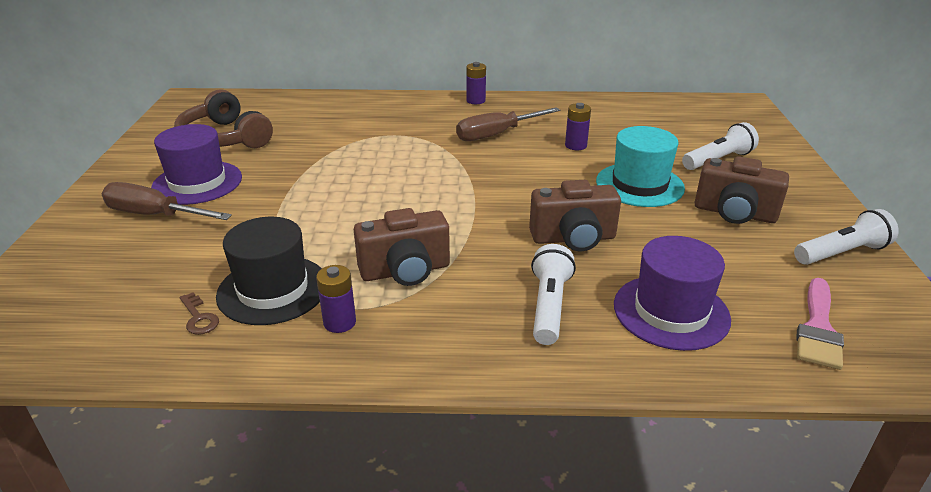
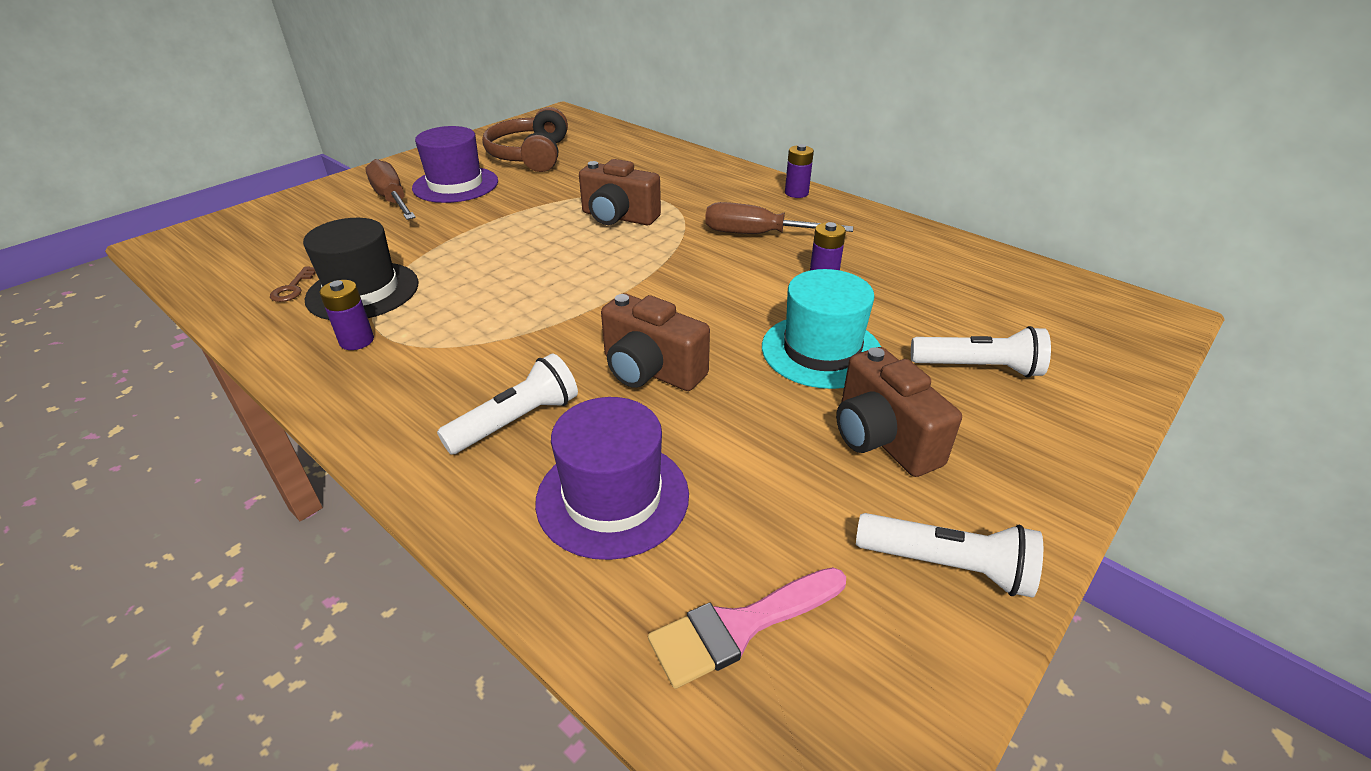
camera: 40 degrees right, 5 degrees up
brown camera [354,208,450,286] -> brown camera moved to [579,159,661,225]

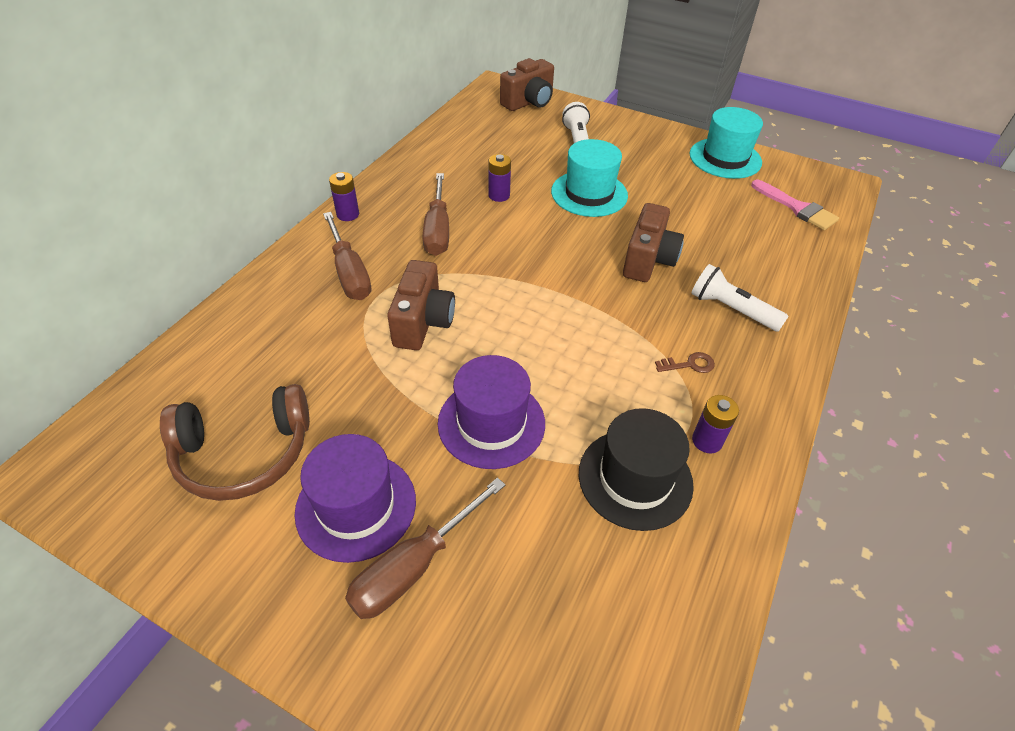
camera: 105 degrees left, 10 degrees up
brown key [270,266,316,302] -> brown key moved to [655,352,715,373]
purple hat [535,397,689,560] -> purple hat moved to [438,355,545,469]
brown camera [836,347,962,477] -> brown camera moved to [500,58,554,111]
white flashlight [856,513,1043,598] -> turquoise hat [689,107,763,179]
none -> brown screwdriver [323,212,371,300]

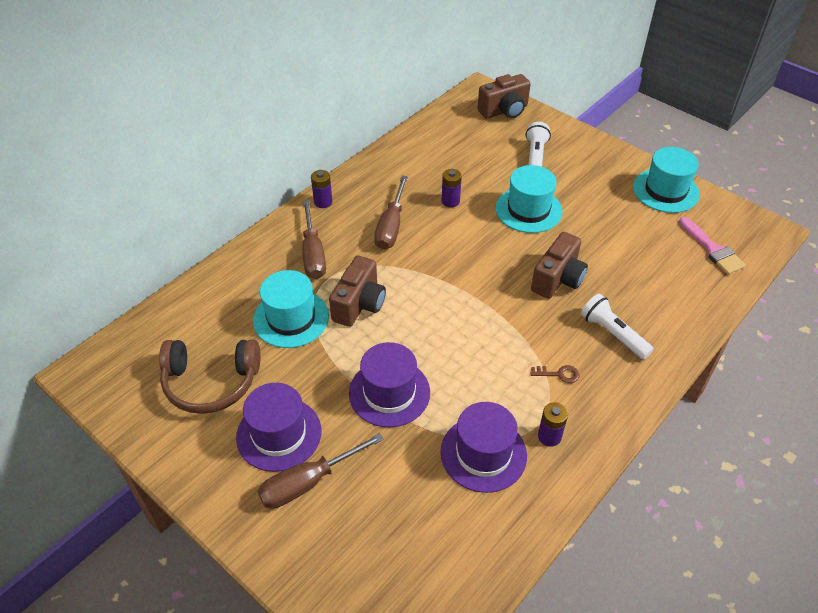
camera: 15 degrees right, 0 degrees up
black hat [579,408,694,531] -> purple hat [440,402,527,493]
none -> turquoise hat [253,270,329,348]

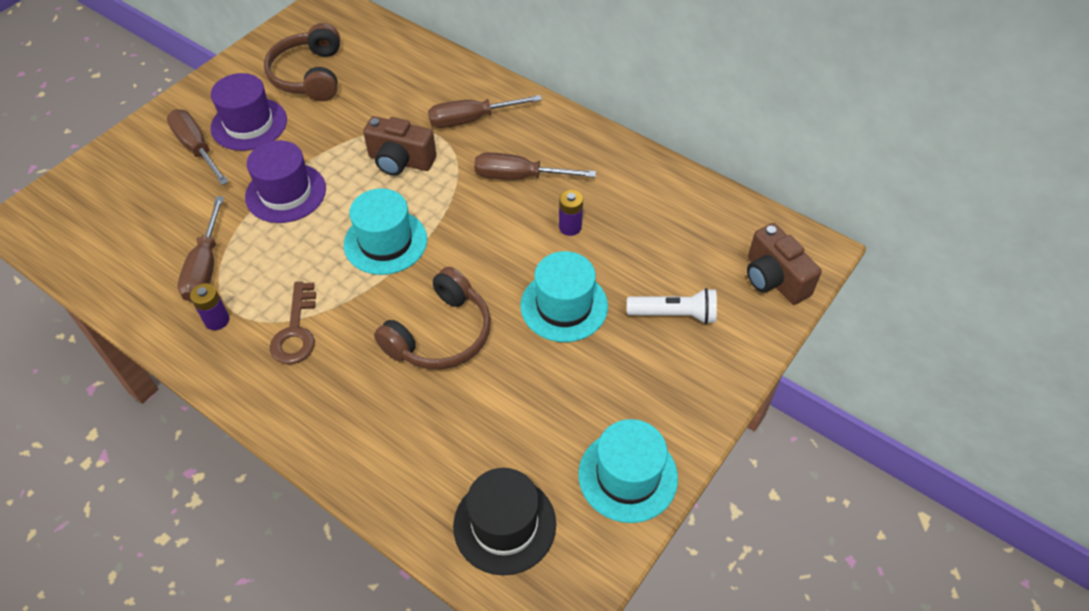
camera: 85 degrees right, 5 degrees up
turquoise hat [253,270,329,348] -> turquoise hat moved to [344,188,427,275]
purple battery [311,170,332,208] -> none
purple hat [440,402,527,493] -> brown screwdriver [178,196,224,302]
brown key [530,365,580,383] -> brown key [270,281,316,364], size x1.82
brown camera [531,232,588,299] -> brown headphones [374,267,491,369]
white flashlight [581,294,654,360] -> none
pink brush [679,217,746,275] -> black hat [453,468,556,575]

